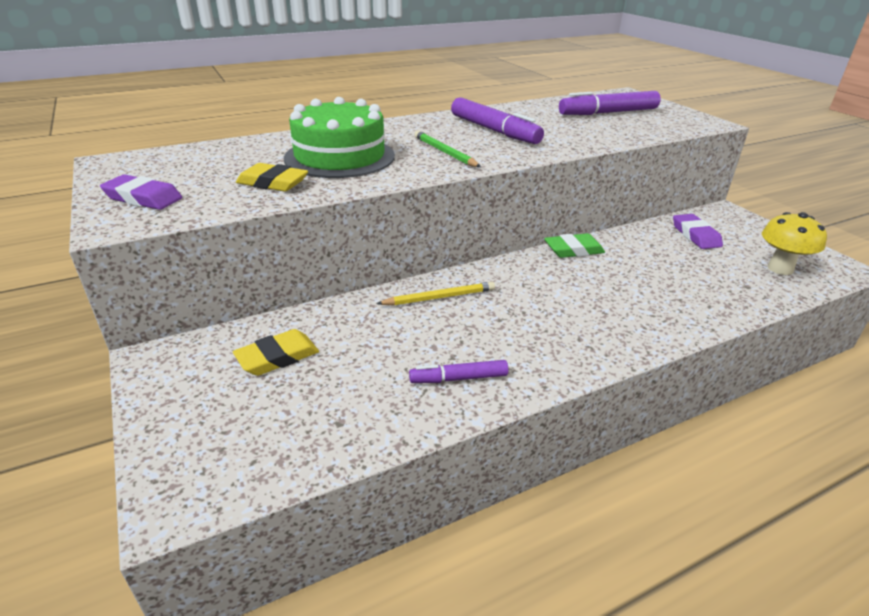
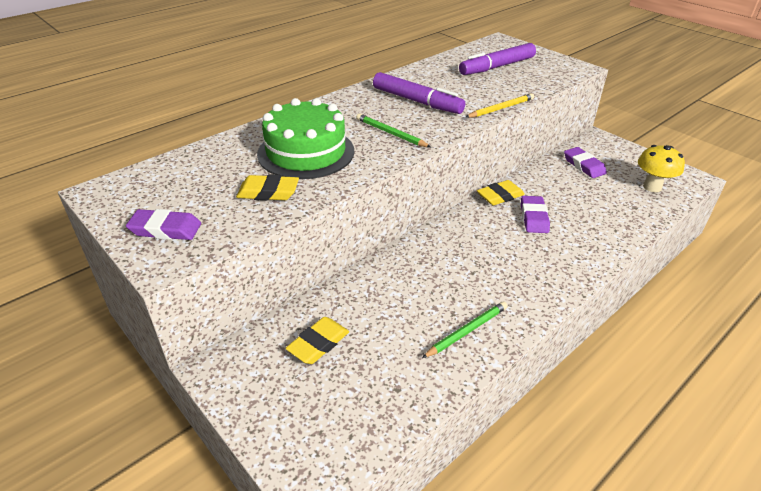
camera: 15 degrees left, 5 degrees up
yellow pencil [376,282,495,305] -> yellow pencil moved to [466,93,534,118]
purple marker [409,360,509,383] -> green pencil [422,301,508,358]
green eraser [544,233,605,258] -> yellow eraser [477,180,525,206]
none -> purple eraser [521,196,550,233]

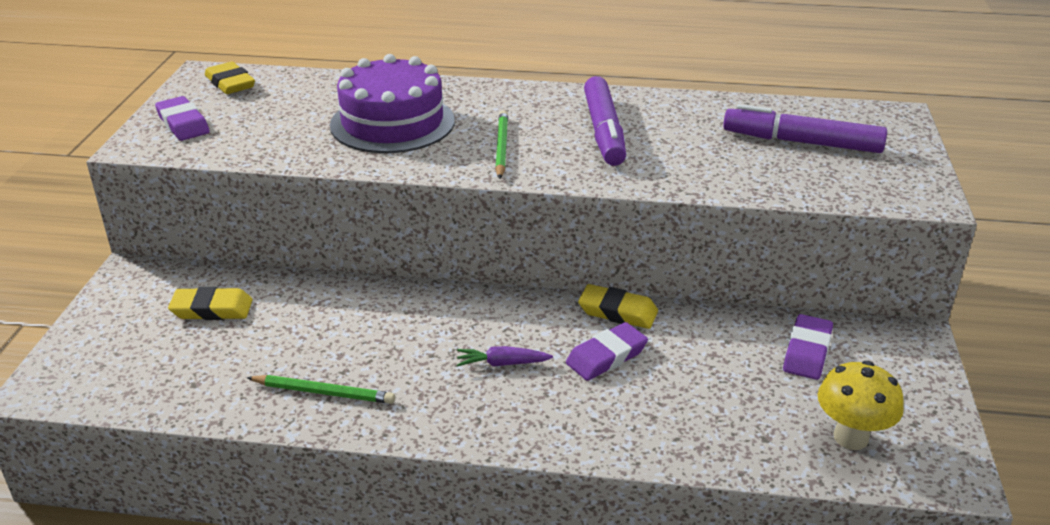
camera: 50 degrees right, 5 degrees down
yellow eraser [236,175,299,200] -> yellow eraser moved to [205,62,255,94]
green cake [257,98,355,179] -> purple cake [330,54,455,153]
yellow pencil [466,93,534,118] -> none
none -> purple carrot [457,346,553,367]

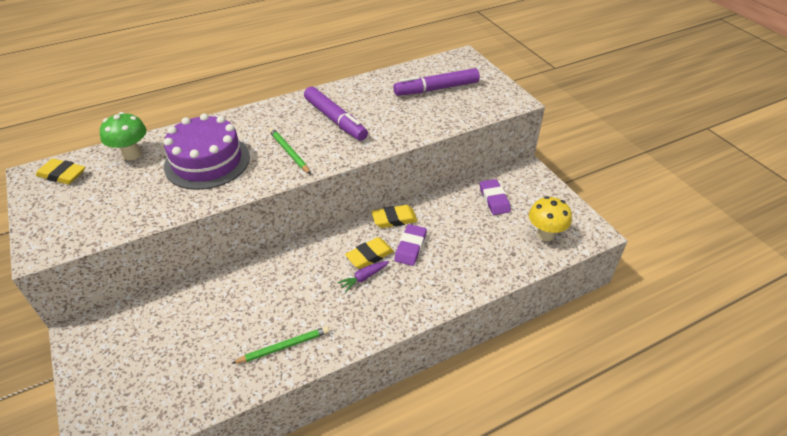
camera: 35 degrees left, 10 degrees up
purple eraser [155,96,210,141] -> none
yellow eraser [168,287,252,320] -> yellow eraser moved to [345,237,394,269]
none -> green mushroom [100,112,147,160]

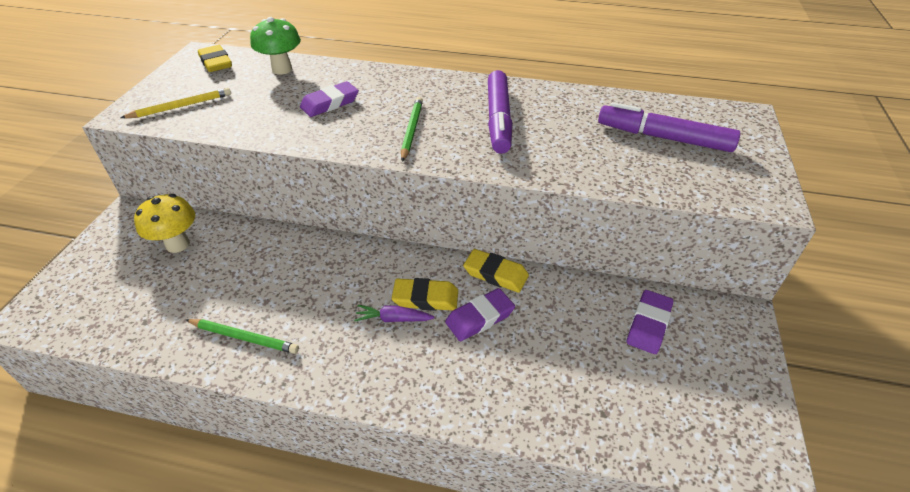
camera: 40 degrees right, 0 degrees up
purple cake [164,113,250,190] -> purple eraser [300,81,359,117]
yellow mushroom [529,196,572,241] -> yellow mushroom moved to [134,194,195,253]
none -> yellow pencil [121,88,231,118]

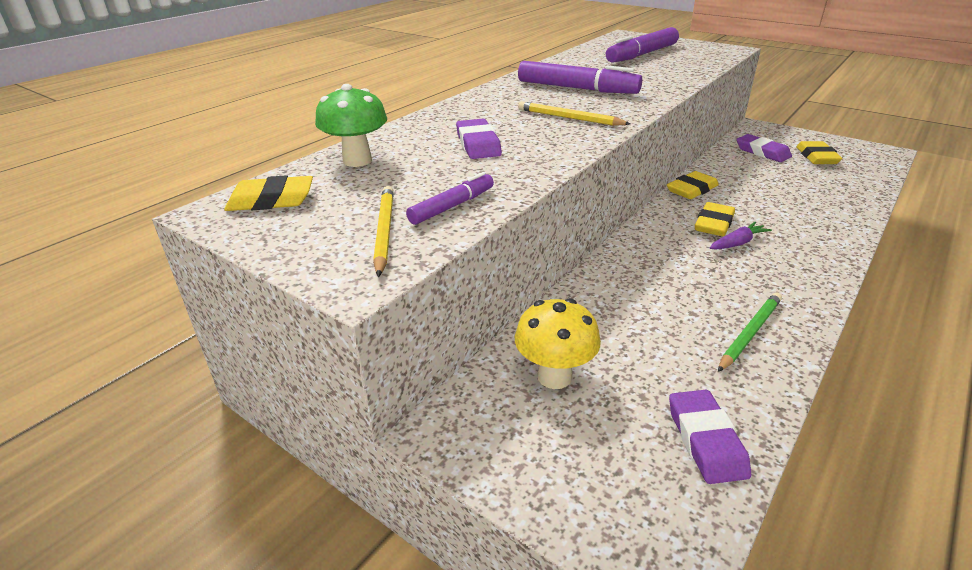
camera: 65 degrees left, 10 degrees down
purple carrot [354,305,434,322] -> purple carrot turned 150 degrees counterclockwise [709,222,772,249]
green pencil [401,97,423,162] -> yellow pencil [518,101,630,126]
purple eraser [445,288,515,341] -> purple eraser moved to [669,390,751,484]
none -> purple marker [406,172,494,225]
none -> yellow eraser [796,141,843,164]

